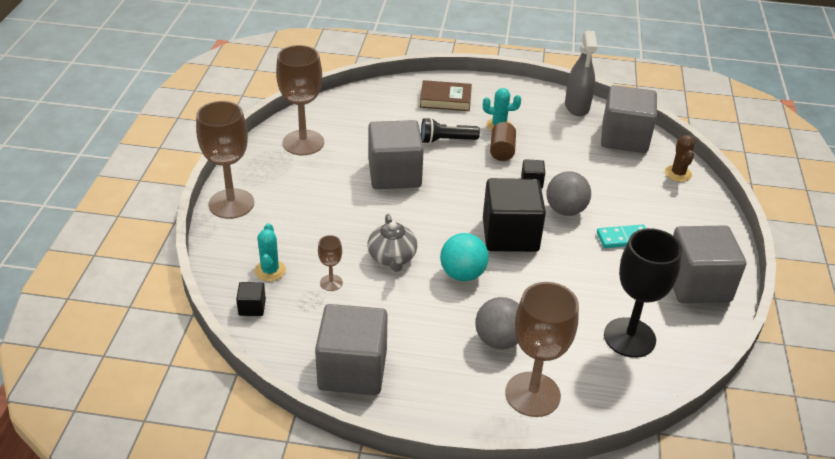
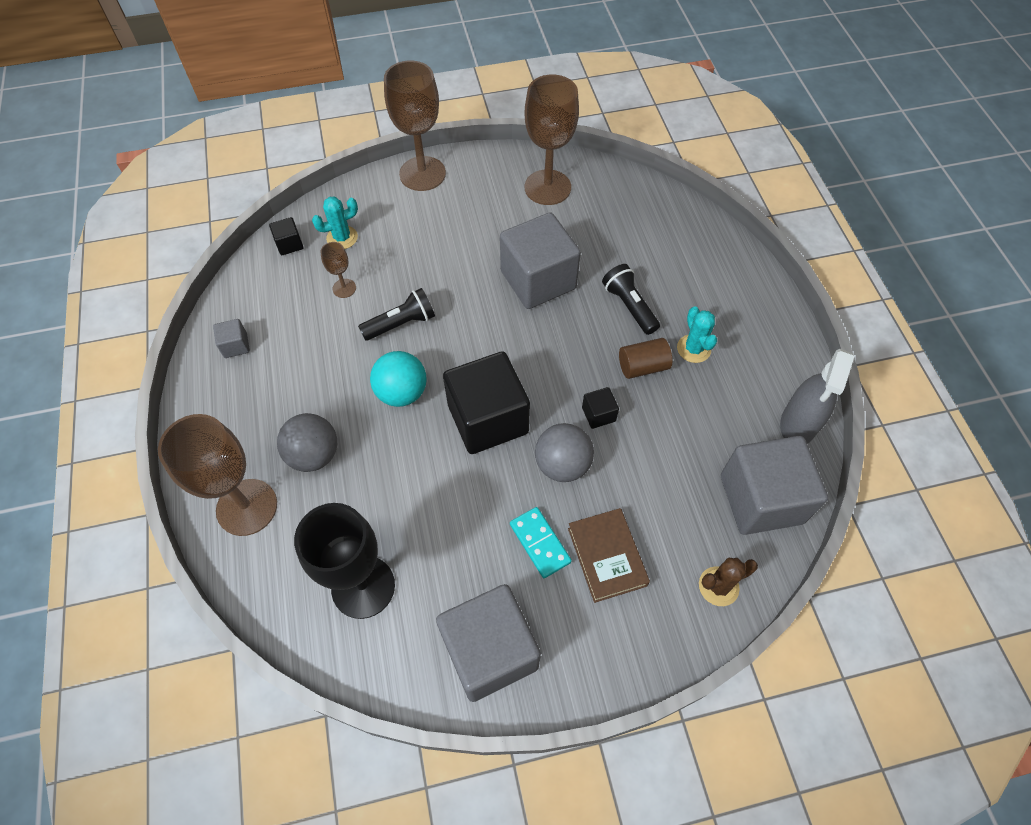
camera: 70 degrees right, 20 degrees up
grey cube [315,304,388,395] -> grey cube [213,319,250,358], size x0.42
grey teapot [368,214,417,272] -> black flashlight [358,288,435,341]
brown book [420,80,472,111] -> brown book moved to [568,508,650,603]
grey spray bottle [565,31,597,116] -> grey spray bottle turned 45 degrees counterclockwise [780,349,854,444]

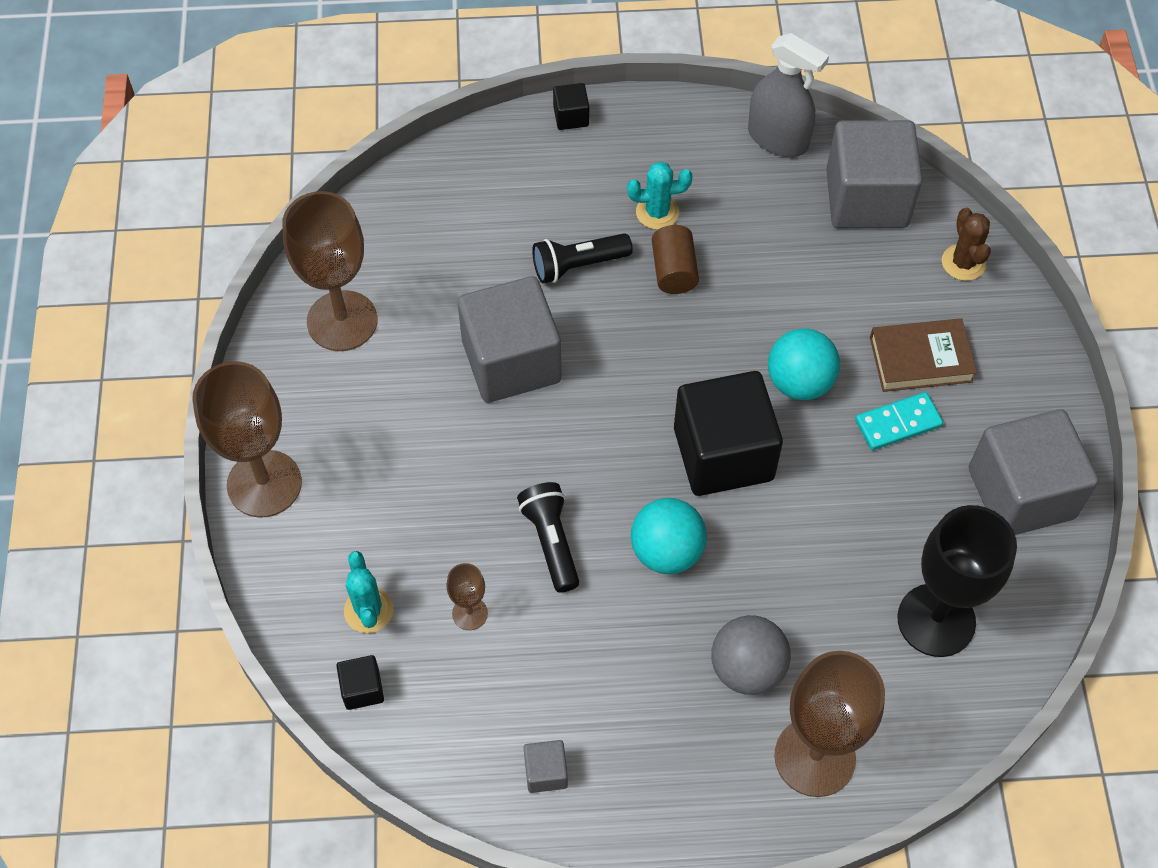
camera: 80 degrees left, 0 degrees up
grey ball [535,423,594,482] -> turquoise ball [768,329,840,400]
black cube [582,387,619,429] -> black cube moved to [553,83,589,130]

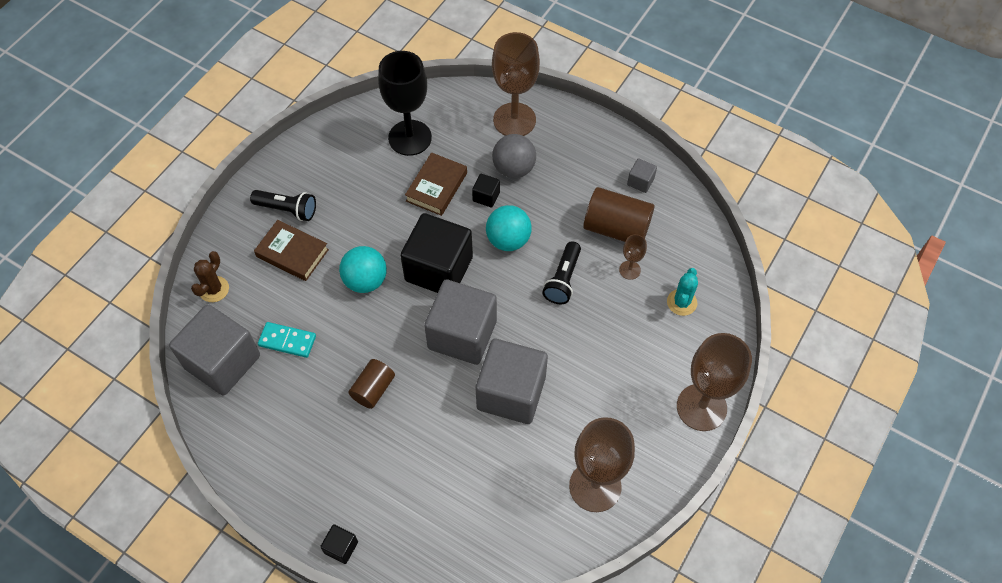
camera: 145 degrees left, 0 degrees up
black cube [337,655,384,710] -> black cube moved to [472,174,500,208]
black flashlight [532,233,633,283] -> black flashlight moved to [250,190,316,221]
turquoise cactus [627,161,693,230] -> none
grey spray bottle [748,33,829,157] -> none
turquoise domino [855,392,943,450] -> turquoise domino moved to [258,322,316,358]
grey cube [969,409,1098,535] -> grey cube moved to [424,280,497,365]
none -> brown book [405,152,467,216]
none -> brown cylinder [583,187,654,242]

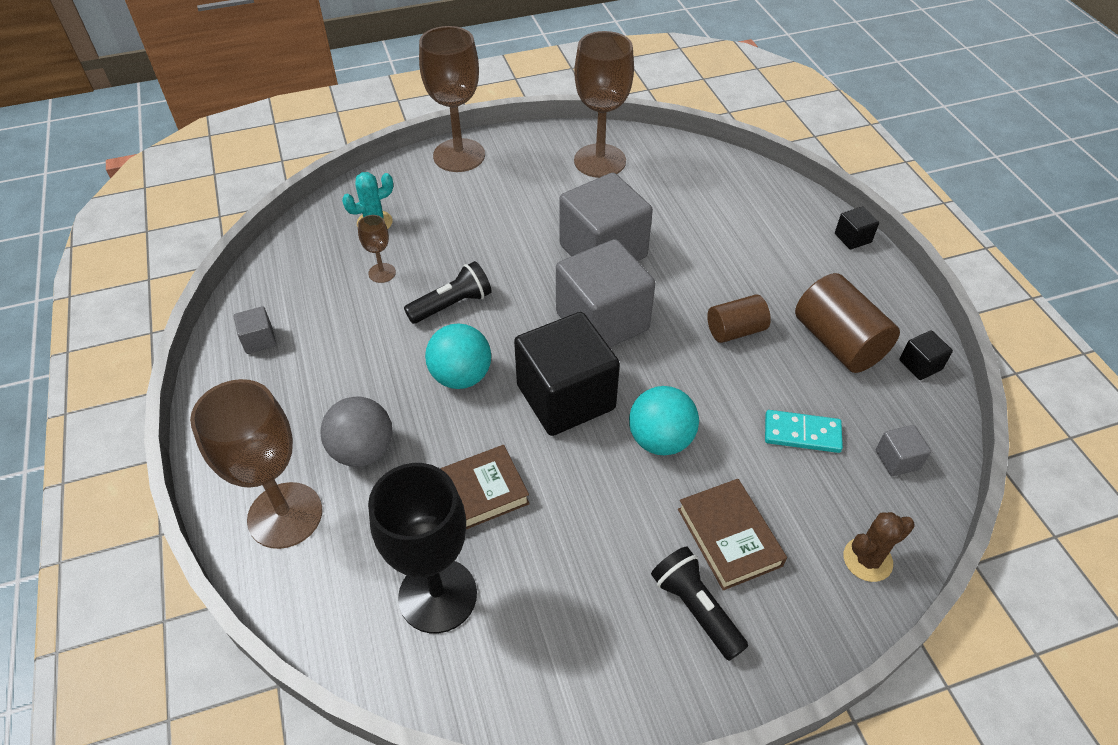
camera: 140 degrees left, 10 degrees down
grey cube [169,304,260,396] -> grey cube [876,425,931,476], size x0.42
turquoise domino [258,322,316,358] -> turquoise domino turned 45 degrees counterclockwise [765,410,843,453]
black cube [472,174,500,208] -> black cube moved to [899,330,953,380]
brown cylinder [583,187,654,242] -> brown cylinder moved to [795,273,900,373]

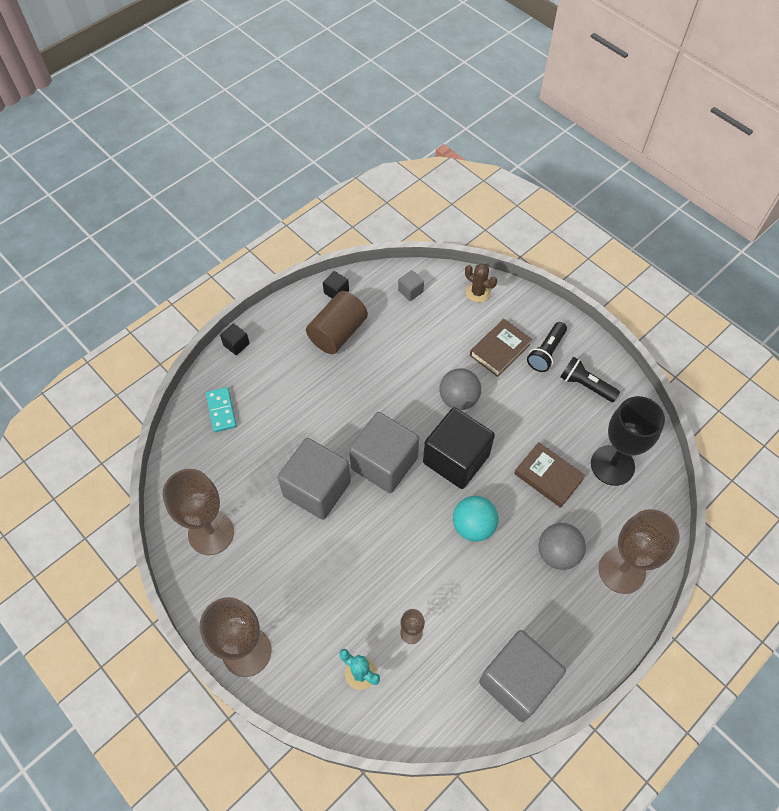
camera: 115 degrees left, 10 degrees up
grey cube [233,306,276,354] -> grey cube [479,630,566,722], size x2.37
black flashlight [404,261,492,324] -> black flashlight moved to [560,357,620,402]
turquoise ball [629,386,699,455] -> grey ball [439,368,481,410]
brown cylinder [707,294,771,343] -> none
turquoise domino [765,410,843,453] -> turquoise domino moved to [206,387,237,432]

